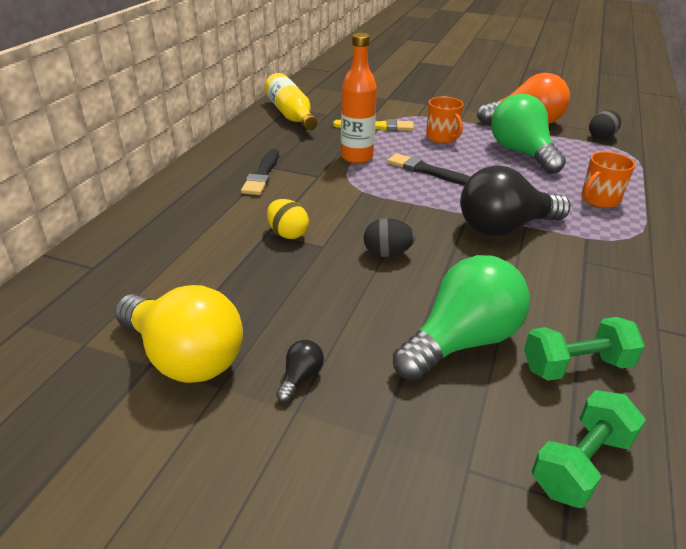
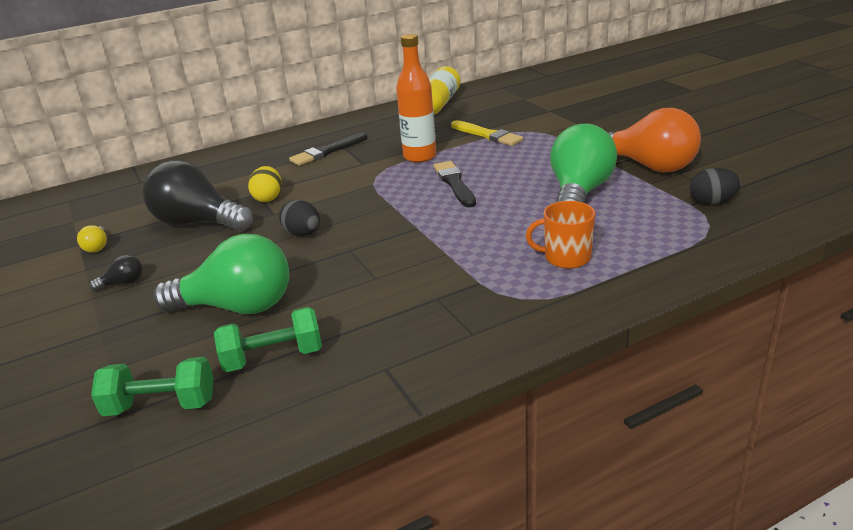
camera: 45 degrees right, 5 degrees down
yellow light bulb [115,285,243,383] -> yellow light bulb [77,225,107,252], size x0.40
orange mug [426,97,464,143] -> none
black light bulb [460,165,570,236] -> black light bulb moved to [143,160,253,232]
green dumbbell [524,317,645,381] -> green dumbbell turned 45 degrees counterclockwise [214,307,322,372]

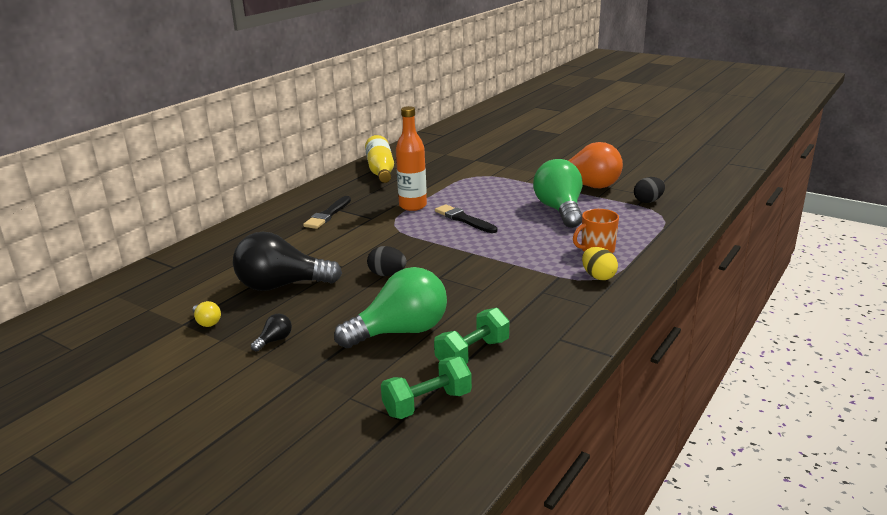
camera: 30 degrees left, 5 degrees down
yellow egg [248,166,282,202] -> yellow egg moved to [582,247,618,280]
yellow brush [451,120,523,146] -> none

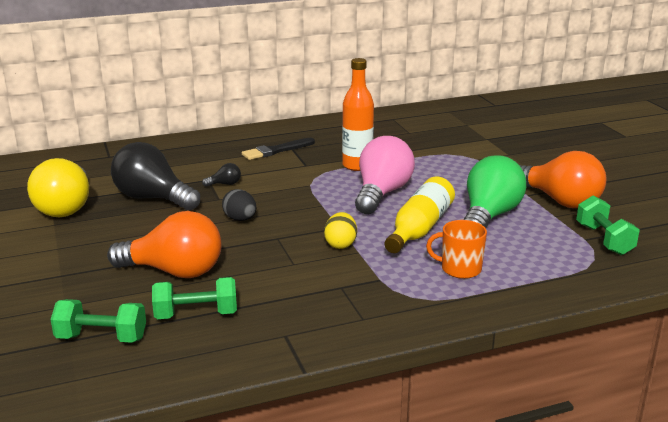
camera: 35 degrees right, 0 degrees up
yellow light bulb [192,301,221,327] -> yellow light bulb [27,158,89,217], size x2.49
black light bulb [251,314,292,352] -> black light bulb moved to [202,163,241,187]
green light bulb [334,267,447,348] -> orange light bulb [107,211,221,278]
yellow bottle [365,135,394,183] -> yellow bottle moved to [385,176,455,253]
black brush [435,204,497,233] -> pink light bulb [355,136,415,214]
yellow egg [582,247,618,280] -> yellow egg moved to [324,212,357,249]
black egg [634,177,665,203] -> green dumbbell [576,195,640,255]

